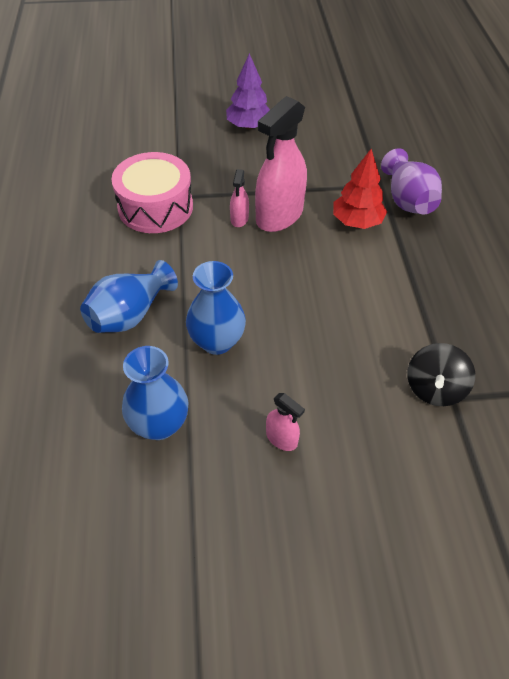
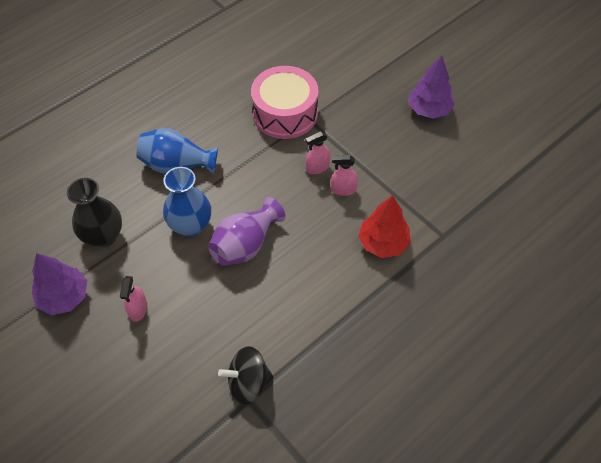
camera: 55 degrees right, 5 degrees up
blue vase [122,346,188,440] -> black vase [67,178,122,248]
pink spray bottle [255,96,307,232] -> pink spray bottle [331,155,358,196], size x0.46
purple vase [381,148,442,214] -> purple vase moved to [208,197,286,266]
none -> purple tree [32,253,87,315]

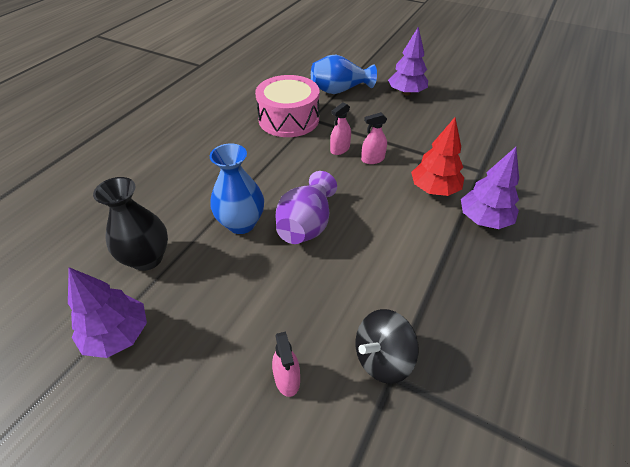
camera: 20 degrees left, 10 degrees down
pink spray bottle [120,276,147,322] -> pink spray bottle moved to [272,332,300,397]
blue vase [137,128,218,174] -> blue vase moved to [311,55,377,94]
none -> purple tree [461,147,519,229]

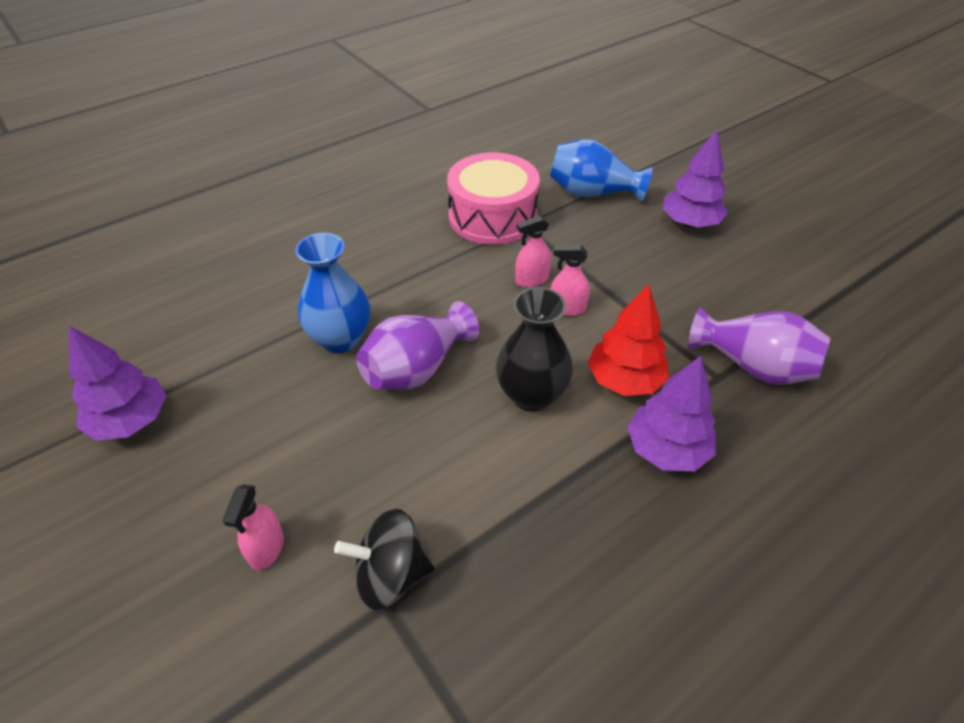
camera: 25 degrees right, 0 degrees up
black vase [93,177,168,271] -> black vase moved to [496,287,573,412]
none -> purple vase [688,307,831,385]

